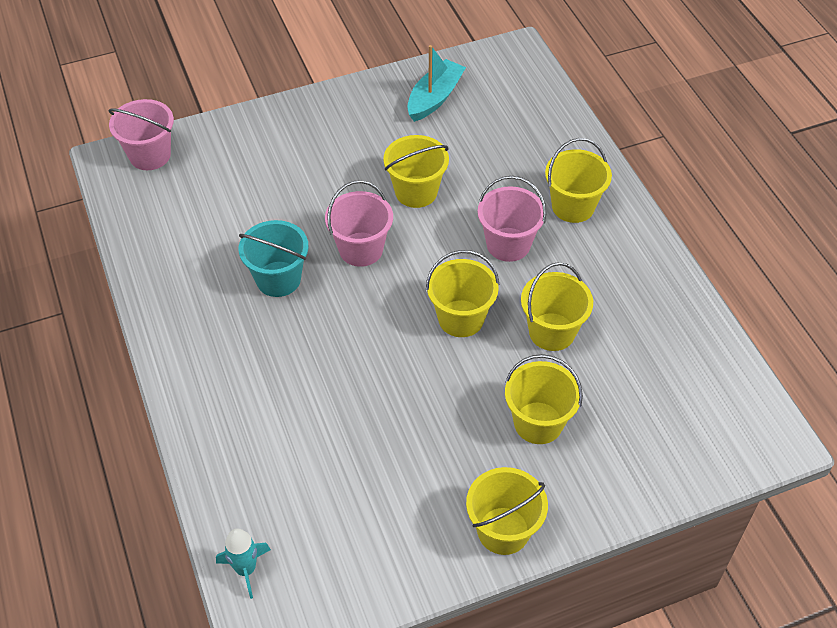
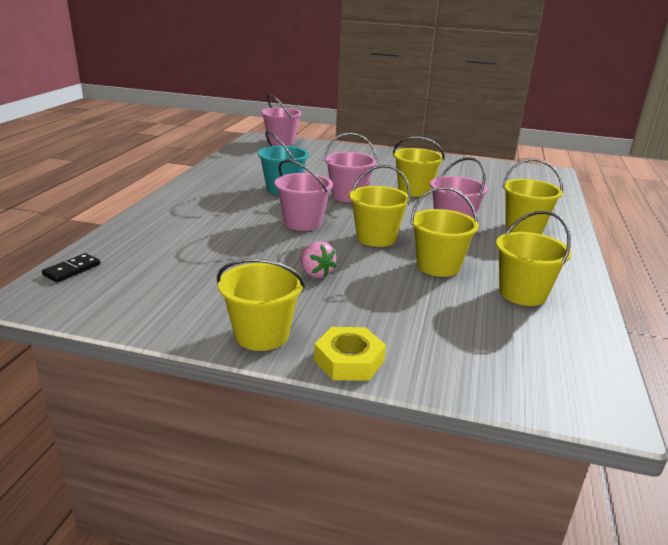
camera: 35 degrees right, 25 degrees down
turquoise rocket [216,528,271,599] -> black domino [42,253,100,282]
turquoise boat [407,45,466,122] -> none
yellow bucket [505,354,583,444] -> yellow bucket moved to [496,211,571,306]
none -> pink bucket [275,159,333,231]
none -> pink strawberry [300,241,337,278]
none -> yellow nut [314,327,386,381]

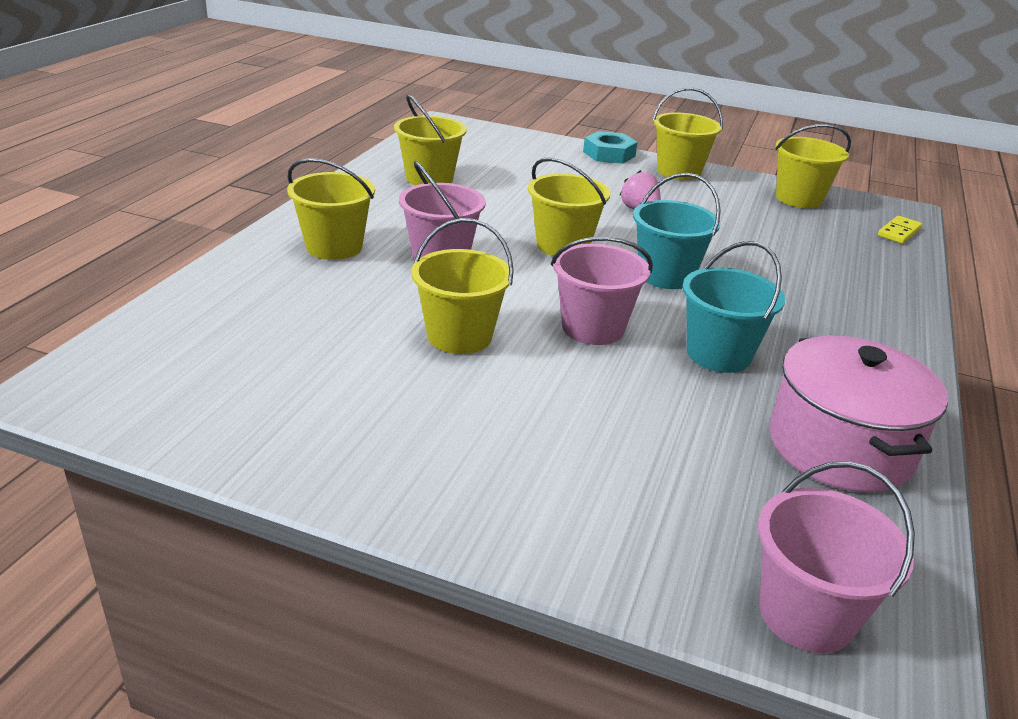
camera: 175 degrees left, 5 degrees up
black domino [42,253,100,282] -> yellow domino [878,216,922,244]
pink bucket [275,159,333,231] -> turquoise bucket [633,173,721,289]
yellow nut [314,327,386,381] -> turquoise nut [583,131,638,164]
yellow bucket [411,187,479,277] -> yellow bucket moved to [775,124,851,208]
none -> pink pot [769,336,948,492]

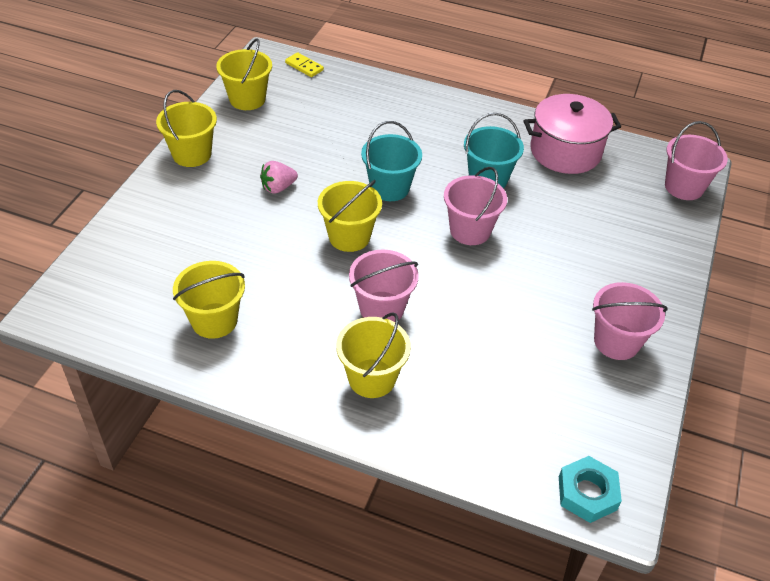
camera: 90 degrees left, 15 degrees up
yellow bucket [411,218,514,354] -> none
turquoise nut [583,131,638,164] -> turquoise nut moved to [559,456,622,523]
none -> pink bucket [592,282,668,360]

